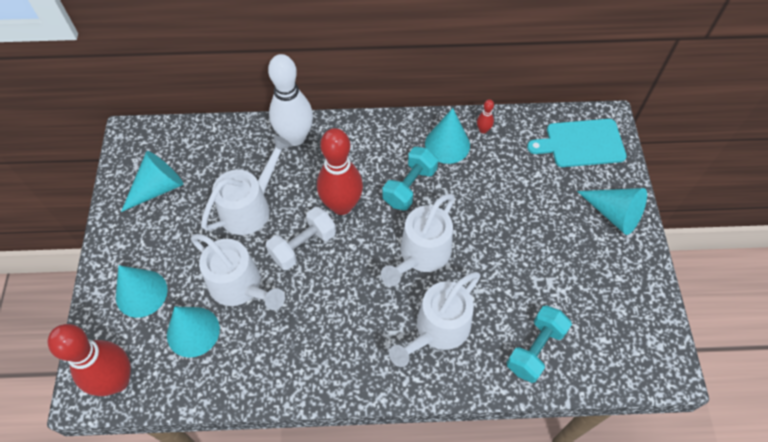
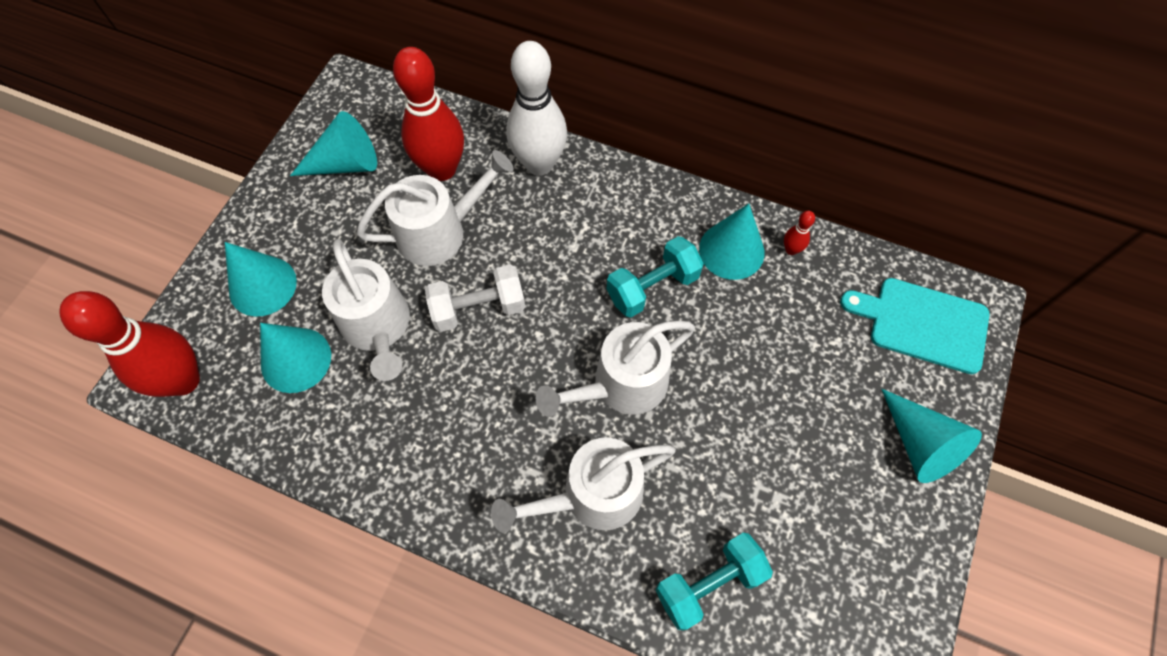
camera: 25 degrees right, 5 degrees up
red bowling pin [317,128,363,215] -> red bowling pin moved to [393,47,464,181]

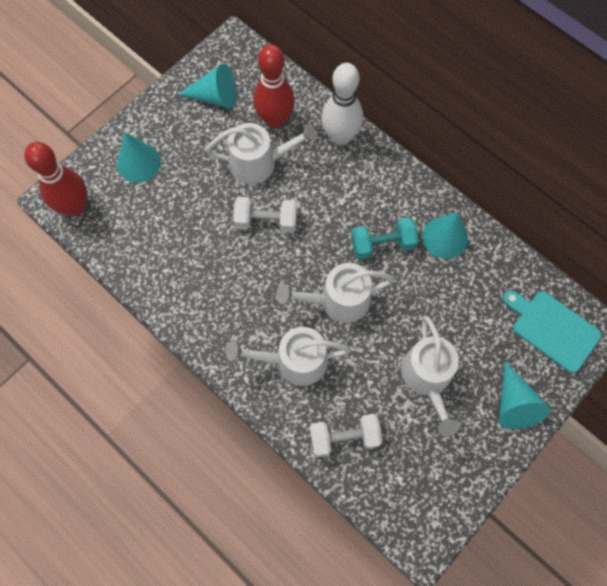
camera: 20 degrees right, 5 degrees up
turquoise cone [260,323,331,393] -> none
white watering can [322,239,410,381] -> white watering can moved to [401,315,459,436]
turquoise dumbbell [656,533,773,631] -> white dumbbell [310,414,382,457]
red bowling pin [784,211,815,255] -> none

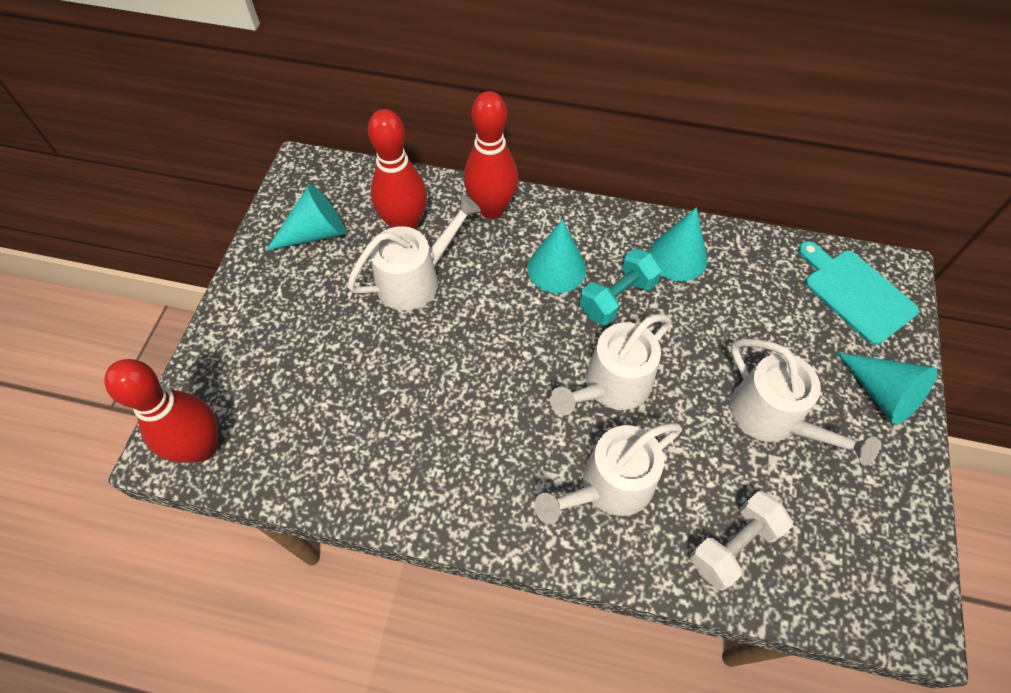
camera: 30 degrees left, 10 degrees down
turquoise cone [117,132,161,183] -> turquoise cone moved to [528,220,586,293]
white dumbbell [233,197,297,233] -> none
white bowling pin [321,63,363,146] -> red bowling pin [464,91,518,219]
turquoise cutting board [503,290,602,373] -> turquoise cutting board turned 45 degrees clockwise [798,241,919,345]

